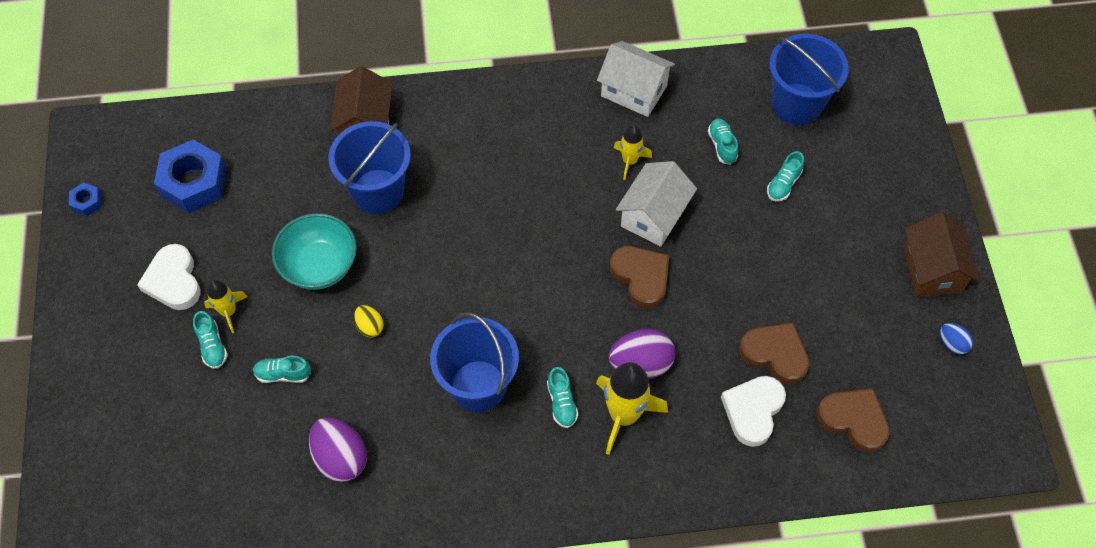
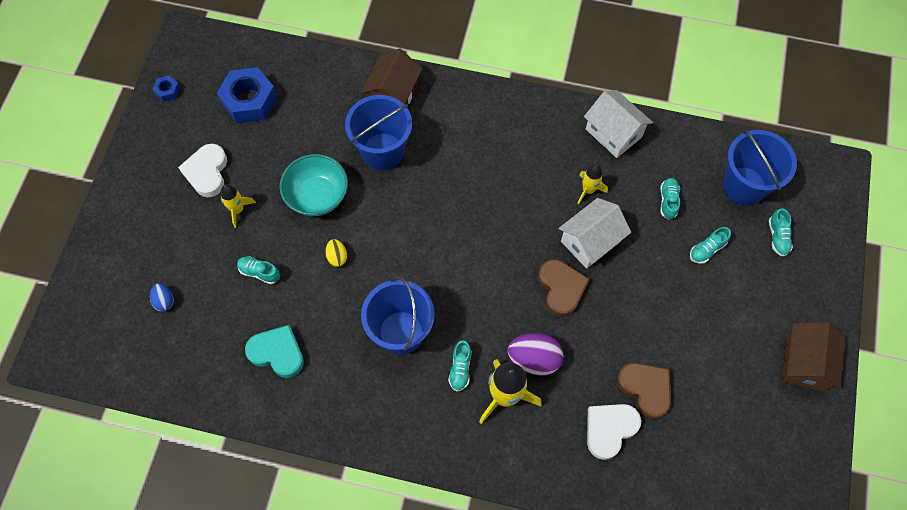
camera: 20 degrees right, 5 degrees up
turquoise shoe [193,311,228,369] -> turquoise shoe moved to [769,208,793,257]
purple egg [309,417,367,482] -> turquoise heart [245,325,304,378]
brown heart [817,388,890,452] -> none
blue egg [940,323,973,355] -> blue egg moved to [150,283,174,312]

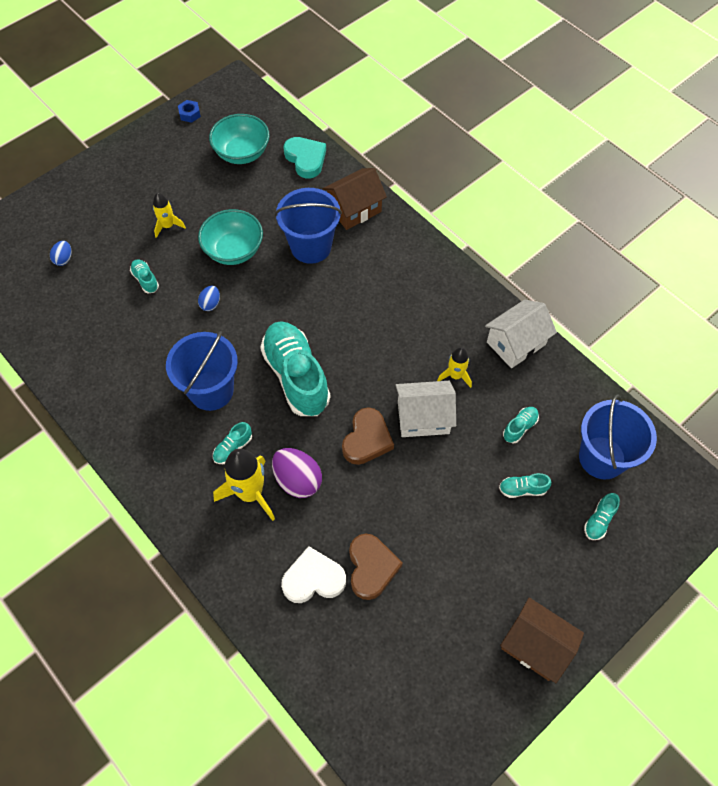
camera: 35 degrees right, 5 degrees down
white heart [178,144,227,197] -> none
blue nut [217,67,277,123] -> turquoise bowl [209,114,270,164]
turquoise heart [245,325,304,378] -> turquoise heart moved to [283,137,326,179]
yellow egg [325,239,347,267] -> blue egg [198,286,220,311]
white house [584,90,653,158] -> white house turned 60 degrees clockwise [485,300,557,368]
brown house [782,322,845,392] -> brown house turned 75 degrees clockwise [500,597,584,683]
none -> turquoise shoe [260,321,330,416]

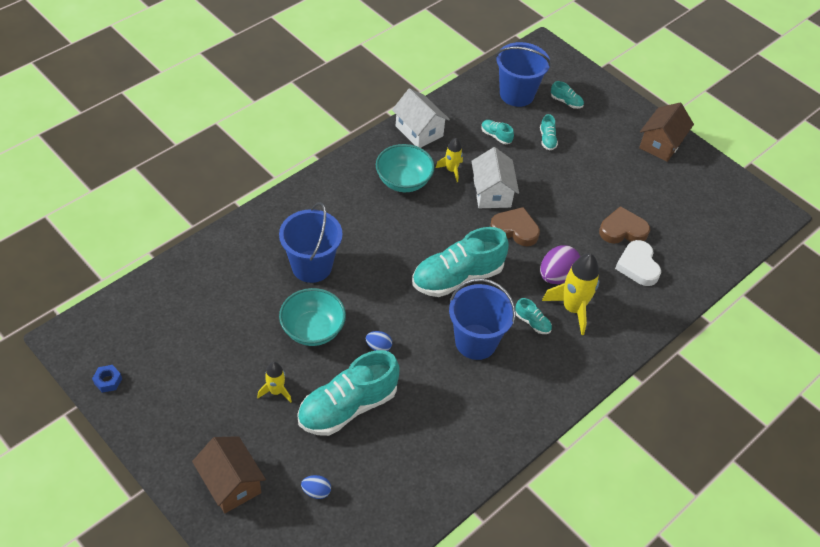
camera: 95 degrees left, 10 degrees down
turquoise shoe [130,259,159,293] -> turquoise shoe [297,350,400,436], size x2.39
turquoise bowl [209,114,270,164] -> turquoise bowl moved to [376,144,435,192]
turquoise heart [283,137,326,179] -> none
brown house [323,168,387,230] -> brown house moved to [192,436,266,513]

